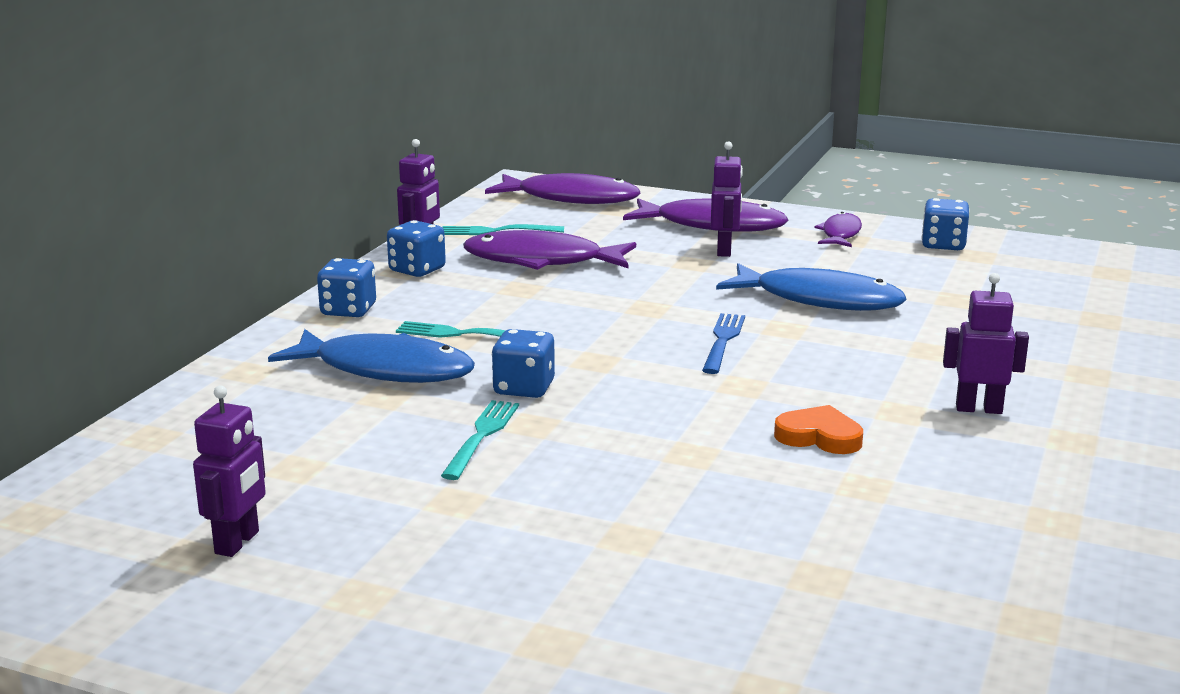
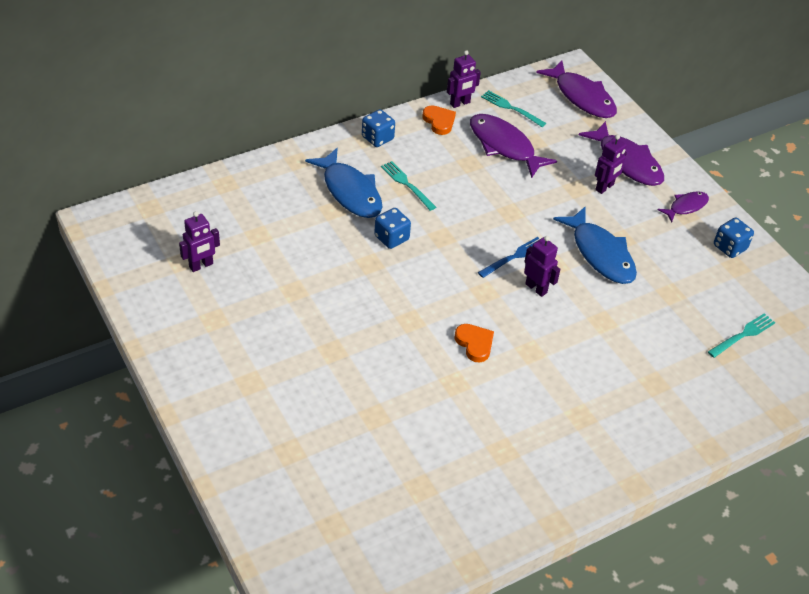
camera: 35 degrees right, 25 degrees up
blue dice [387,220,446,277] -> orange heart [422,106,456,135]
turquoise fork [441,400,519,480] -> turquoise fork moved to [708,313,775,358]
purple robot [943,273,1029,414] -> purple robot moved to [524,236,560,297]

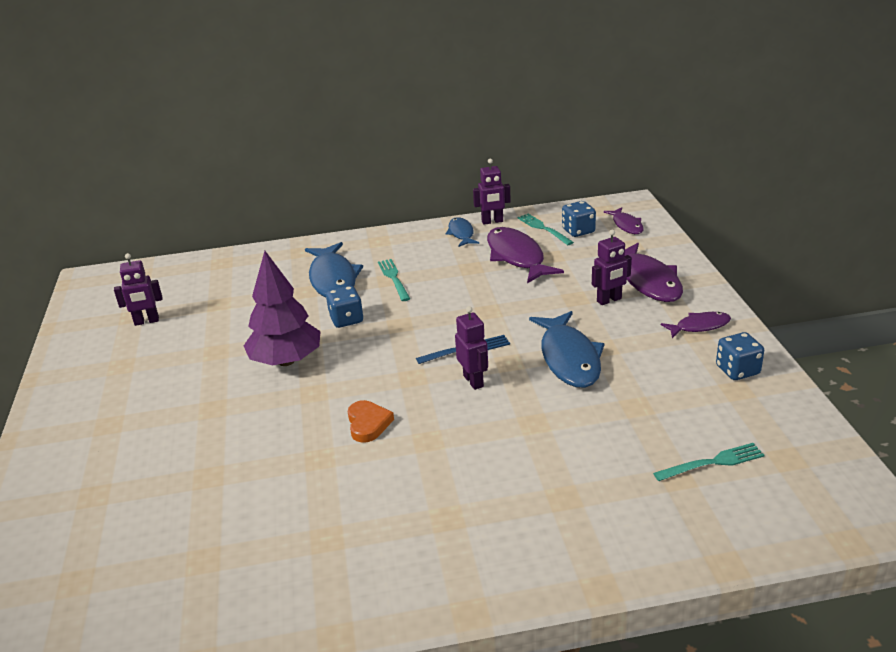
camera: 25 degrees right, 15 degrees down
blue dice [362,109,395,147] -> blue dice moved to [562,201,596,237]
orange heart [422,106,456,135] -> blue fish [446,217,479,247]
purple fish [536,60,617,118] -> purple fish [604,207,644,234], size x0.56
none -> purple tree [244,251,321,366]

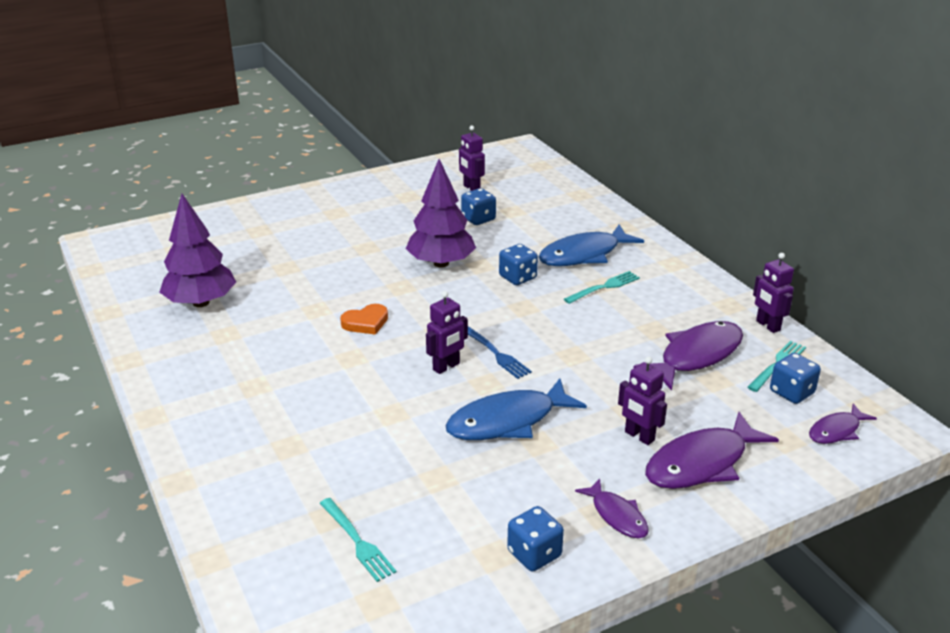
camera: 70 degrees right, 0 degrees up
blue fish [446,217,479,247] -> none
none -> purple tree [159,194,236,307]
none -> blue dice [461,188,496,225]

